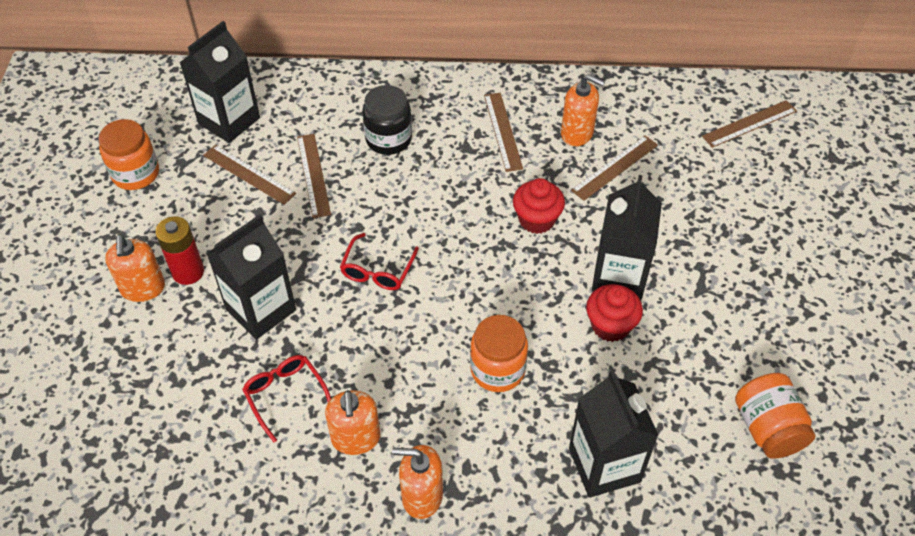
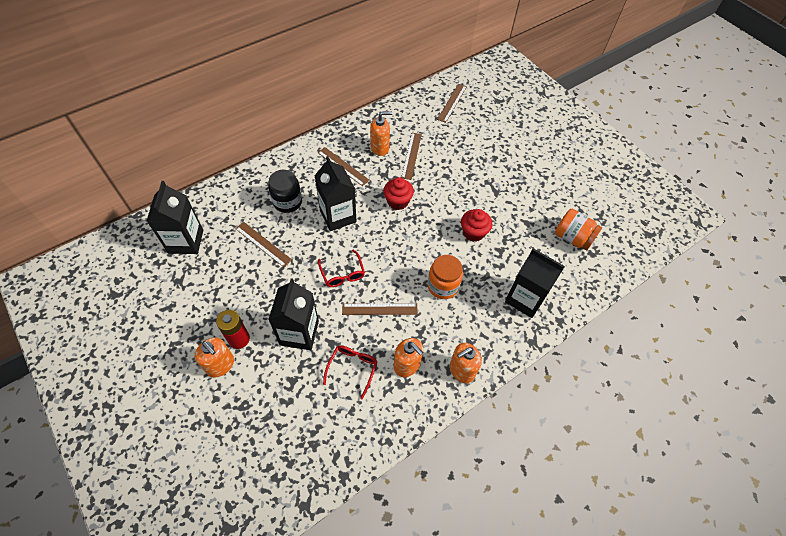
camera: 40 degrees left, 5 degrees up
orange jar [98,119,159,190] -> none
brown ruler [203,145,296,205] -> brown ruler moved to [342,303,418,315]
red glasses [242,355,331,442] -> red glasses turned 90 degrees clockwise [323,345,378,399]
black carton [592,175,662,300] -> black carton moved to [315,156,357,231]

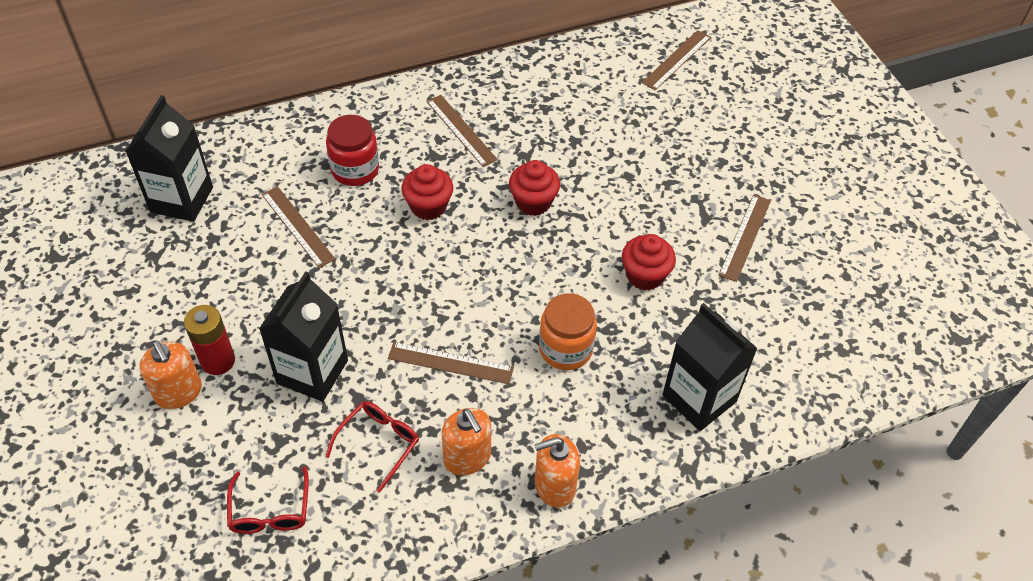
camera: 15 degrees right, 5 degrees down
black jar [268,170,302,213] -> red jar [326,115,379,186]
black carton [315,156,357,231] -> red cupcake [401,164,453,220]
red glasses [318,250,365,287] -> red glasses moved to [227,466,309,534]
orange soap dispenser [370,111,392,156] -> none
brown ruler [401,133,422,180] -> brown ruler moved to [719,195,771,282]
orange jar [555,209,602,250] -> none

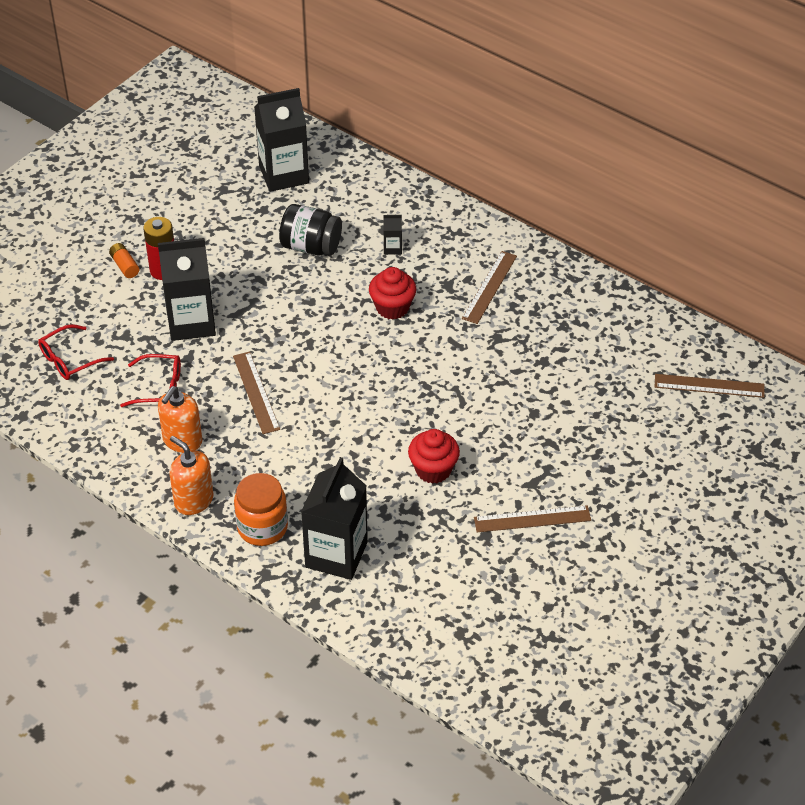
camera: 60 degrees right, 5 degrees down
orange soap dispenser [139,340,202,409] -> orange battery [109,243,140,278]
brown ruler [262,186,335,268] -> black jar [279,204,342,255]
red jar [326,115,379,186] -> black carton [383,215,402,255]
red cupcake [509,160,560,216] -> none
orange jar [539,293,597,370] -> orange jar moved to [234,473,288,546]

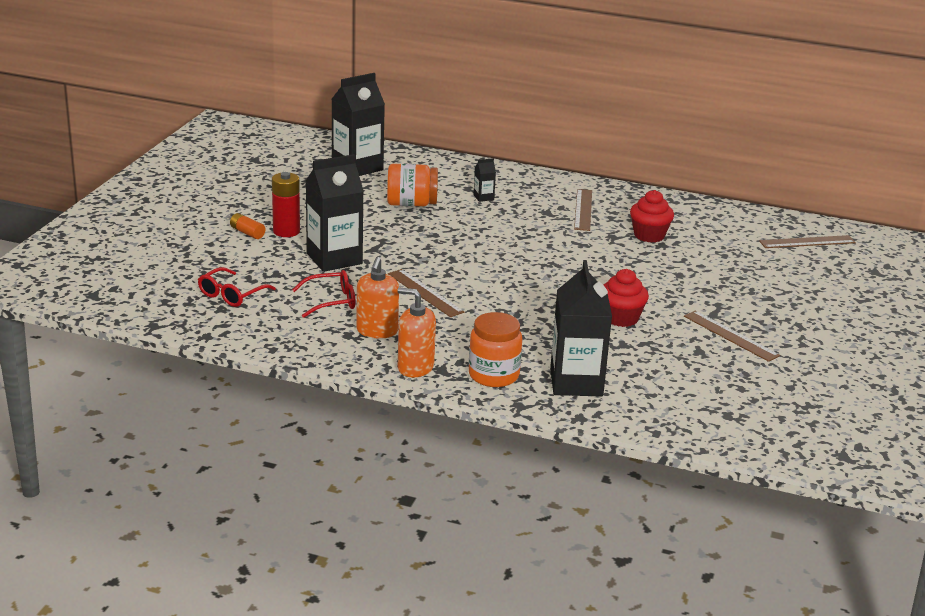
camera: 20 degrees left, 20 degrees down
black jar [279,204,342,255] -> orange jar [387,164,438,206]
red cupcake [369,267,416,320] -> red cupcake moved to [630,190,674,242]
brown ruler [474,505,591,533] -> brown ruler turned 75 degrees clockwise [684,311,780,362]

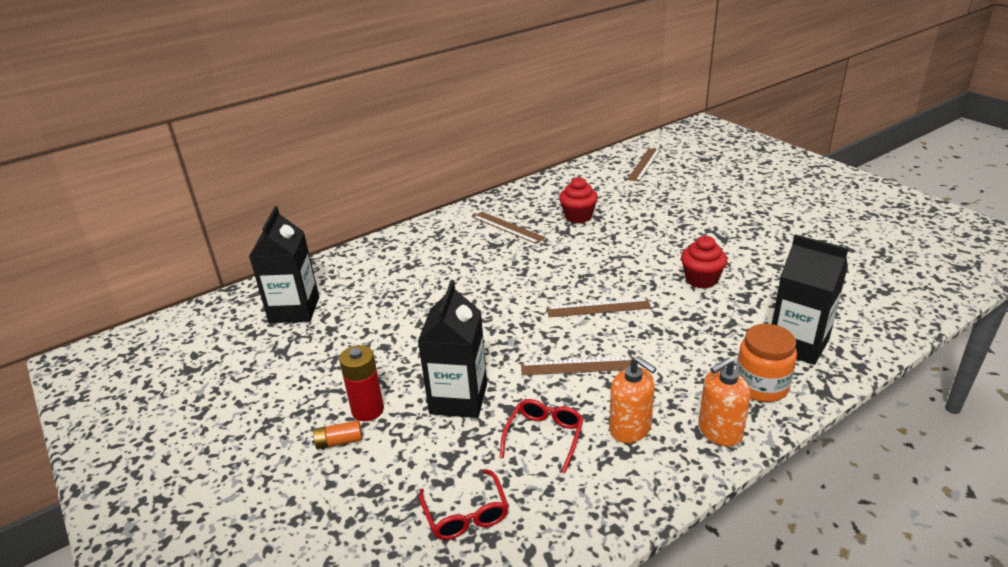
camera: 50 degrees left, 5 degrees up
orange jar [387,164,438,206] -> none
black carton [474,158,496,202] -> none
brown ruler [684,311,780,362] -> brown ruler moved to [547,298,651,317]

